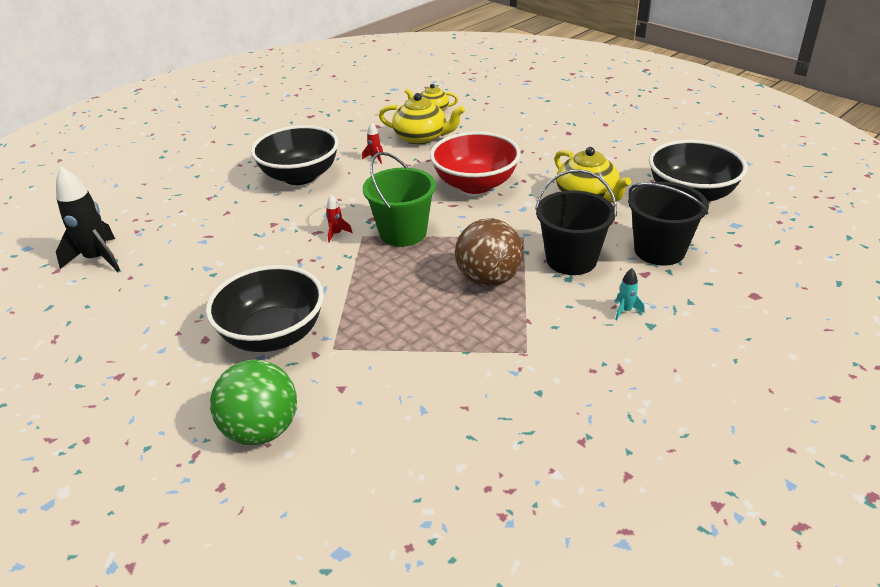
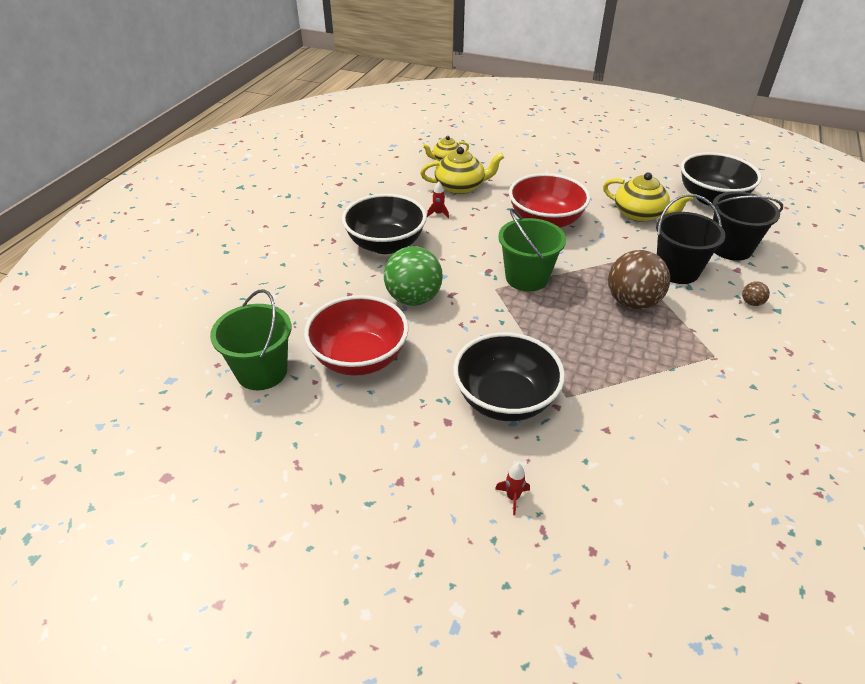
camera: 25 degrees left, 5 degrees up
black rocket [56,167,120,272] -> green bucket [210,289,292,390]
green ball [210,360,297,445] -> green ball moved to [384,246,443,306]
red rocket [326,195,353,243] -> red rocket moved to [495,463,530,515]
turquoise rocket [615,268,644,320] -> brown ball [742,281,770,306]
none -> red bowl [304,295,409,376]

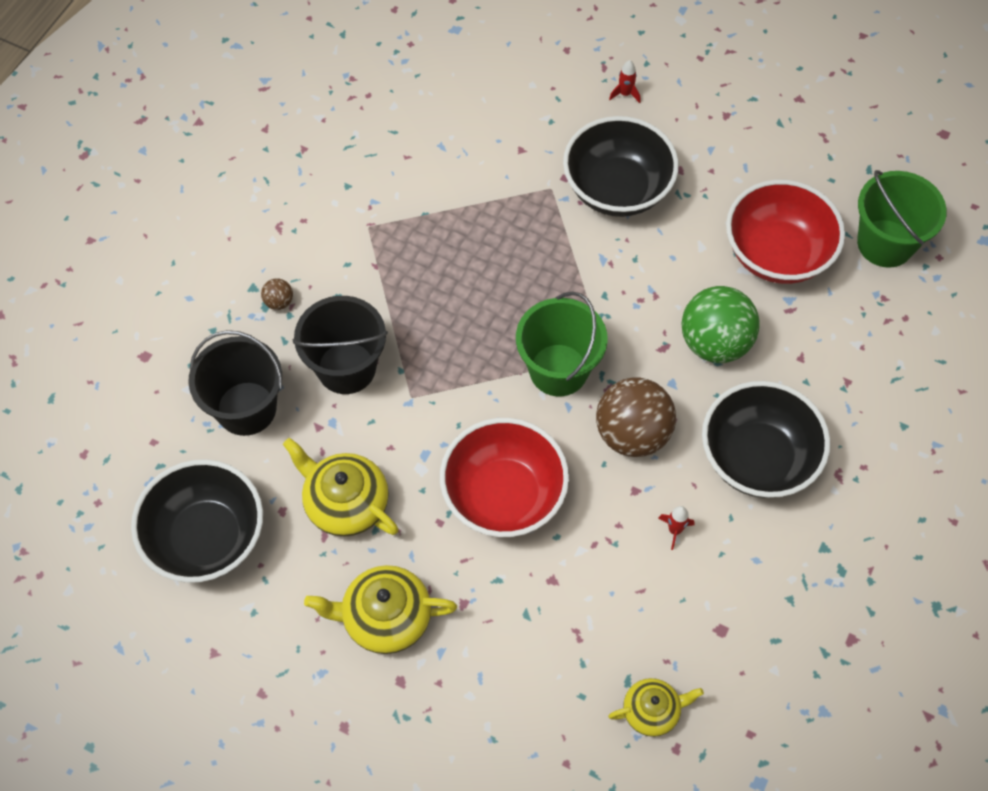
camera: 175 degrees left, 20 degrees up
yellow teapot [420,147,504,194] -> yellow teapot moved to [304,565,457,654]
brown ball [608,250,670,310] -> brown ball moved to [596,377,676,457]

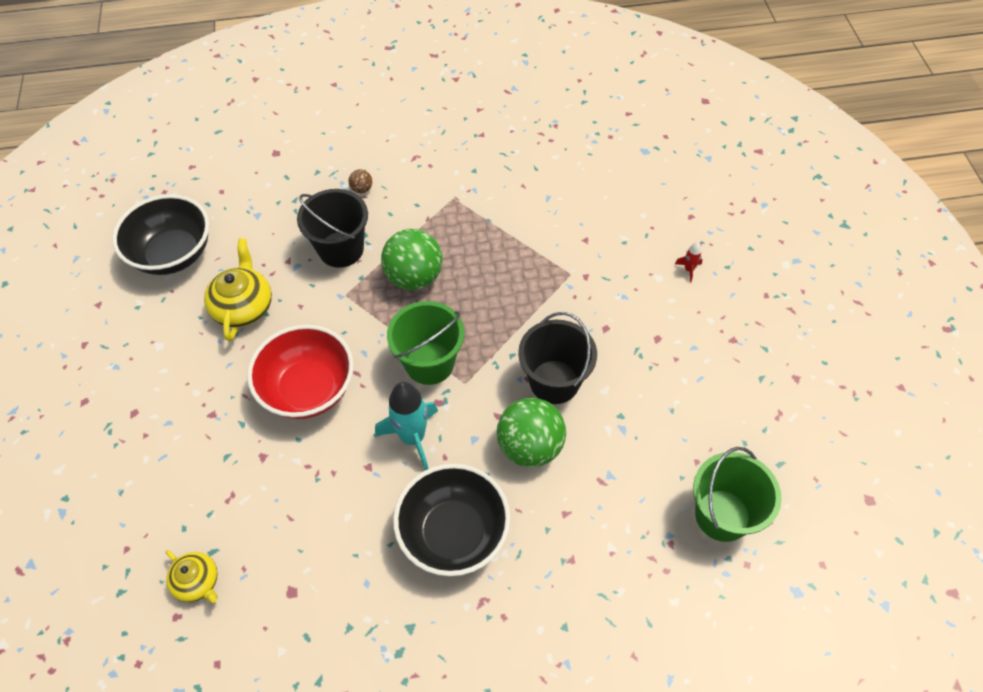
camera: 55 degrees right, 5 degrees down
black bucket [188,330,282,436] -> black bucket moved to [518,312,597,404]
yellow teapot [304,565,457,654] -> none
black bowl [563,116,679,217] -> none
brown ball [596,377,676,457] -> turquoise rocket [375,382,438,470]
red rocket [658,506,694,550] -> none
red bowl [726,180,845,284] -> none
none -> green ball [381,229,443,290]

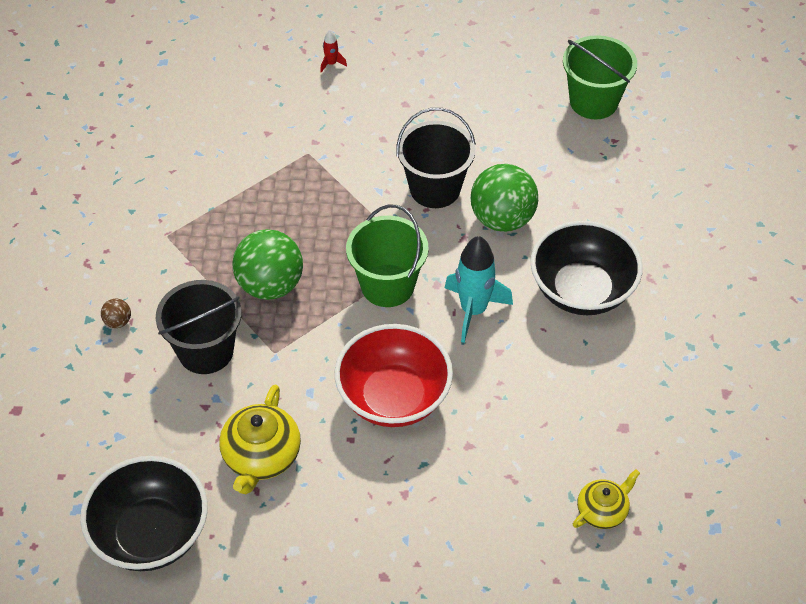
camera: 80 degrees left, 5 degrees down
yellow teapot [204,238,272,342] -> yellow teapot turned 90 degrees counterclockwise [219,385,301,494]

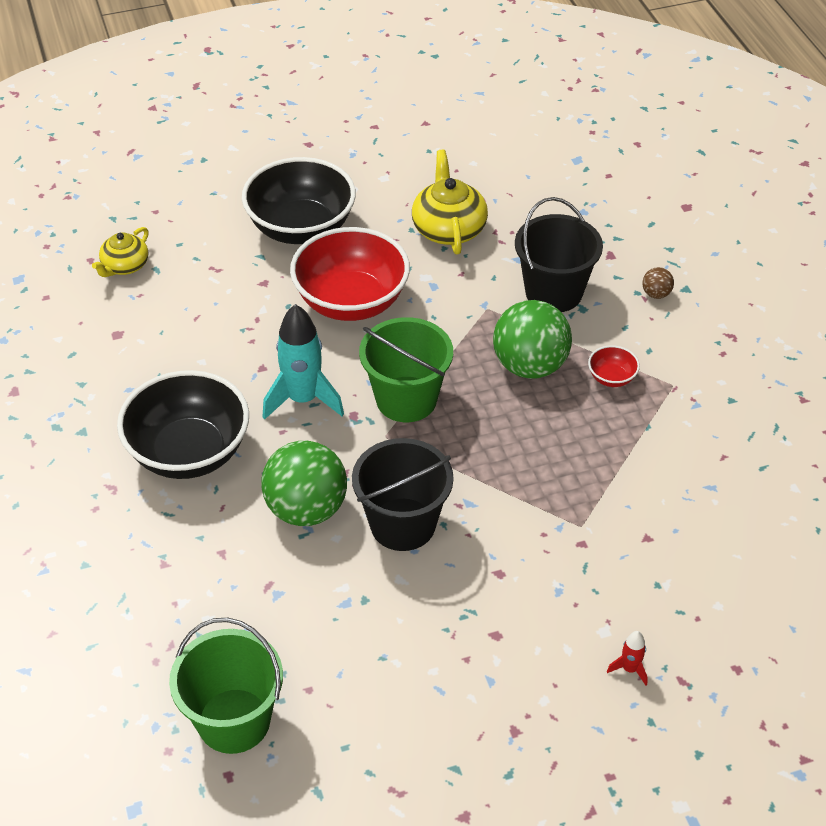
camera: 160 degrees right, 5 degrees down
black bowl [80,456,208,571] -> black bowl moved to [242,157,356,244]
none -> red bowl [588,345,640,387]

